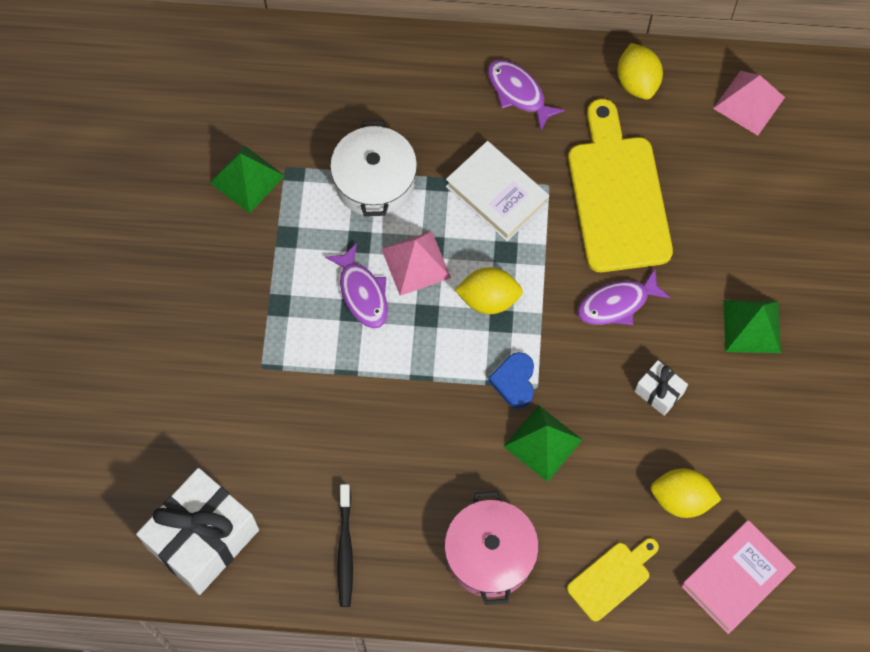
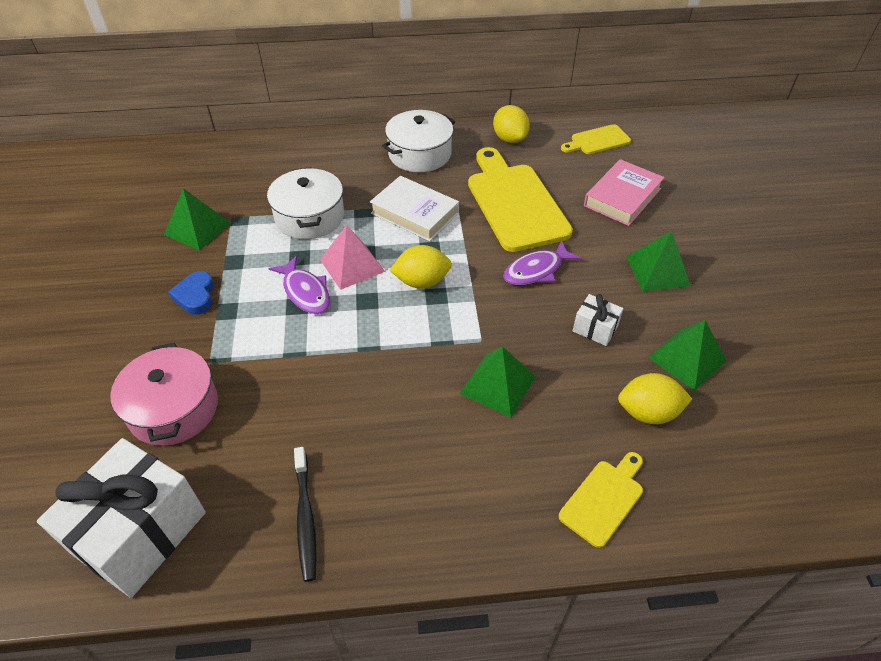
camera: 10 degrees left, 20 degrees down
pink pot [444,491,539,605] -> pink pot moved to [110,343,218,446]
purple fish [488,60,565,132] -> white pot [382,110,455,172]
blue heart [488,352,534,408] -> blue heart moved to [168,271,214,315]
pink book [681,520,796,634] -> pink book moved to [584,159,665,226]
pink pyramid [713,71,785,136] -> yellow cutting board [561,124,631,154]
none -> green pyramid [648,320,727,391]

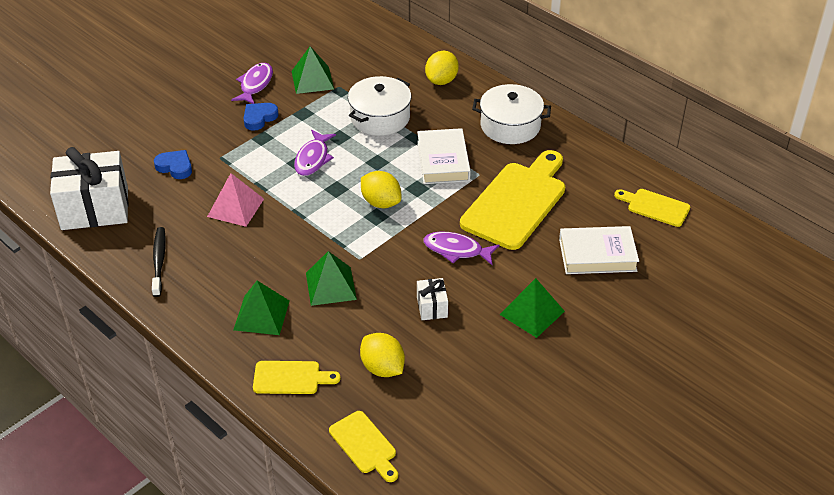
camera: 50 degrees right, 5 degrees down
pink pot [110,343,218,446] -> blue heart [154,150,192,179]
black toothbrush [294,447,317,582] -> black toothbrush turned 135 degrees clockwise [152,227,166,297]
pink pyramid [320,225,385,290] -> pink pyramid moved to [207,173,264,227]
yellow lemon [493,105,530,143] -> yellow lemon moved to [425,51,459,85]
pink book [584,159,665,226] -> white book [559,226,639,274]
green pyramid [648,320,727,391] -> green pyramid moved to [233,281,290,335]
none -> purple fish [231,63,273,104]
none -> yellow cutting board [329,411,398,482]

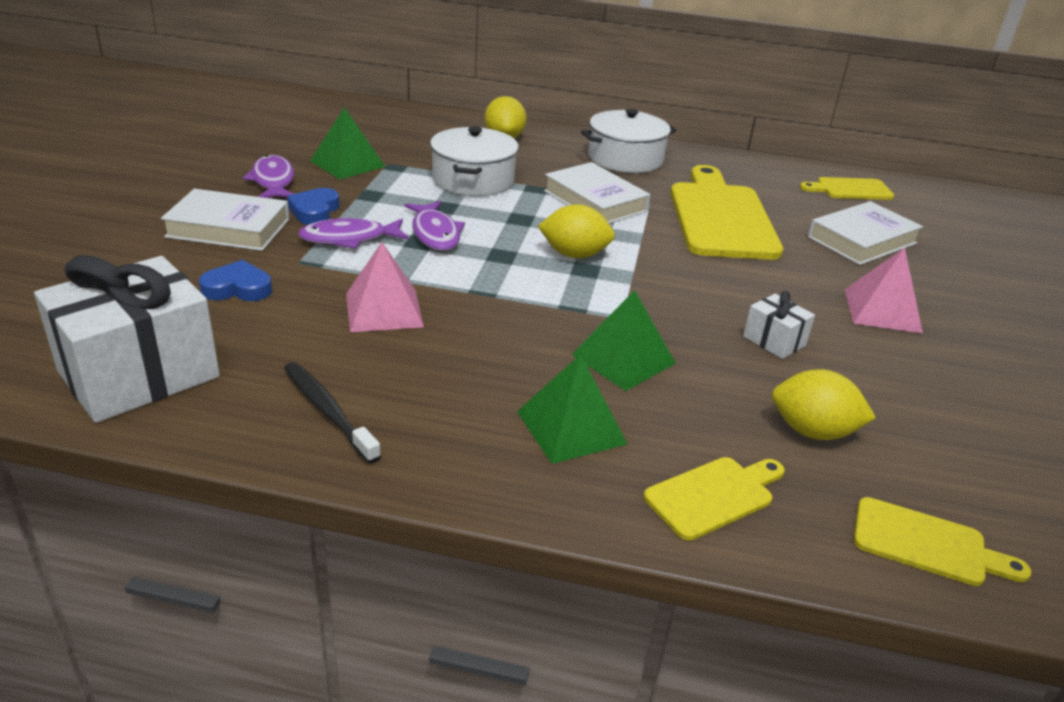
camera: 35 degrees left, 10 degrees down
purple fish [423,232,500,265] -> purple fish moved to [298,218,409,249]
green pyramid [499,278,565,338] -> pink pyramid [845,247,923,333]
none -> white book [161,189,289,251]

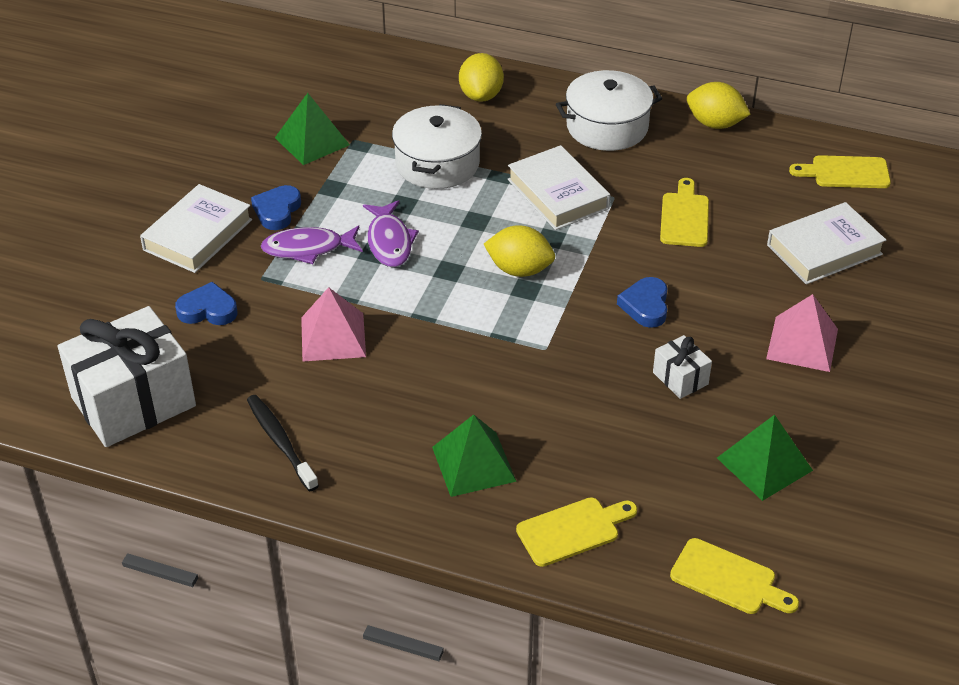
camera: 10 degrees right, 10 degrees up
white book [161,189,289,251] -> white book turned 75 degrees counterclockwise [140,184,252,273]
purple fish [243,155,294,198] -> none
green pyramid [571,290,676,391] -> green pyramid moved to [717,414,813,501]
yellow cutting board [671,165,783,260] -> yellow cutting board [660,178,709,247], size x0.51
yellow lemon [772,369,876,440] -> yellow lemon moved to [687,82,750,129]
none -> blue heart [617,277,668,328]

